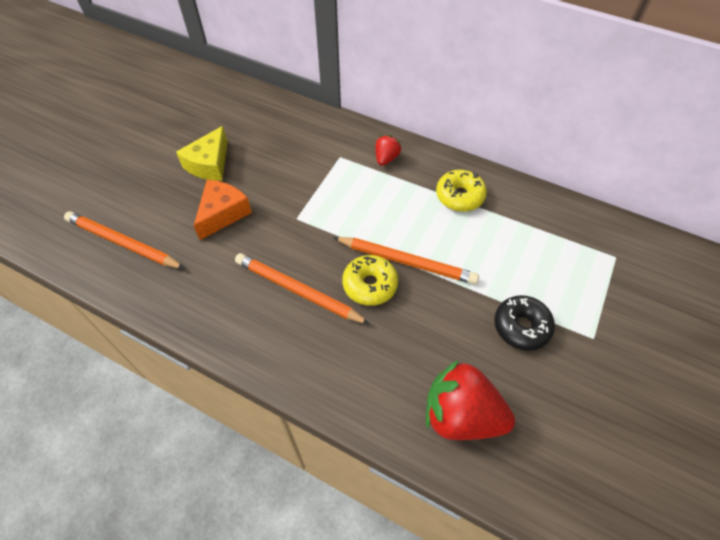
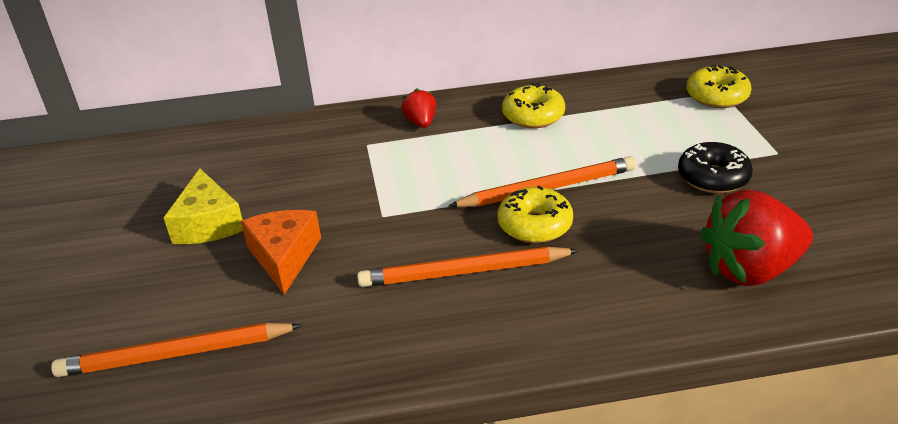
camera: 35 degrees left, 20 degrees down
none -> yellow donut [686,65,751,108]

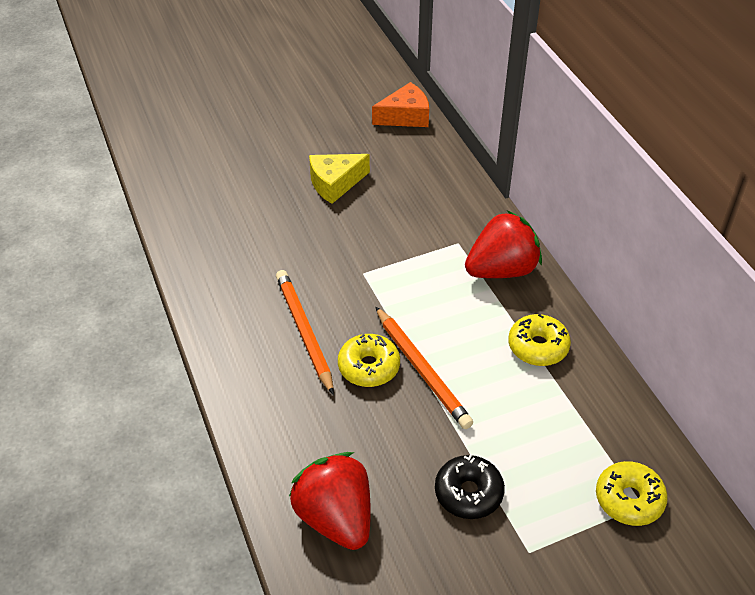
camera: 75 degrees right, 10 degrees up
orange pencil [51,323,302,377] -> none
orange cheese [241,210,321,295] -> orange cheese moved to [372,82,429,127]
red strawberry [401,88,436,128] -> red strawberry [465,210,542,278], size x2.05

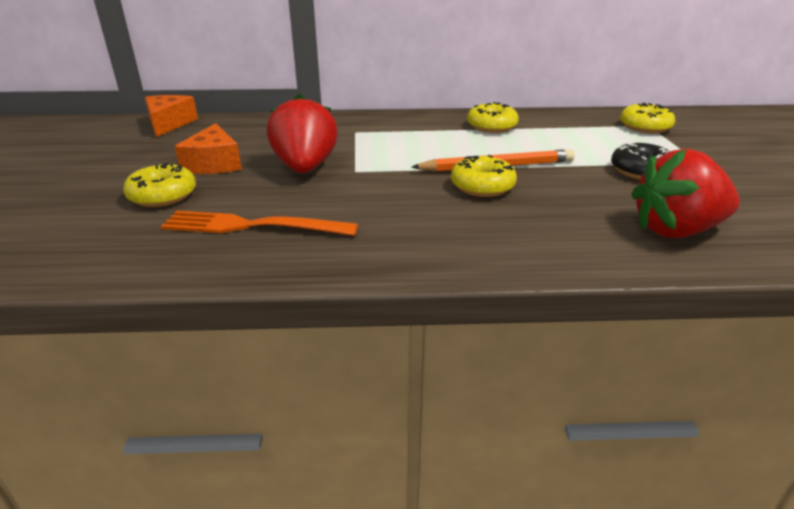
camera: 70 degrees left, 15 degrees down
orange pencil [276,270,334,395] -> none
yellow cheese [309,154,370,204] -> orange cheese [175,123,242,174]
red strawberry [465,210,542,278] -> red strawberry moved to [267,94,338,173]
none -> yellow donut [123,162,196,207]
none -> orange fork [161,211,358,236]

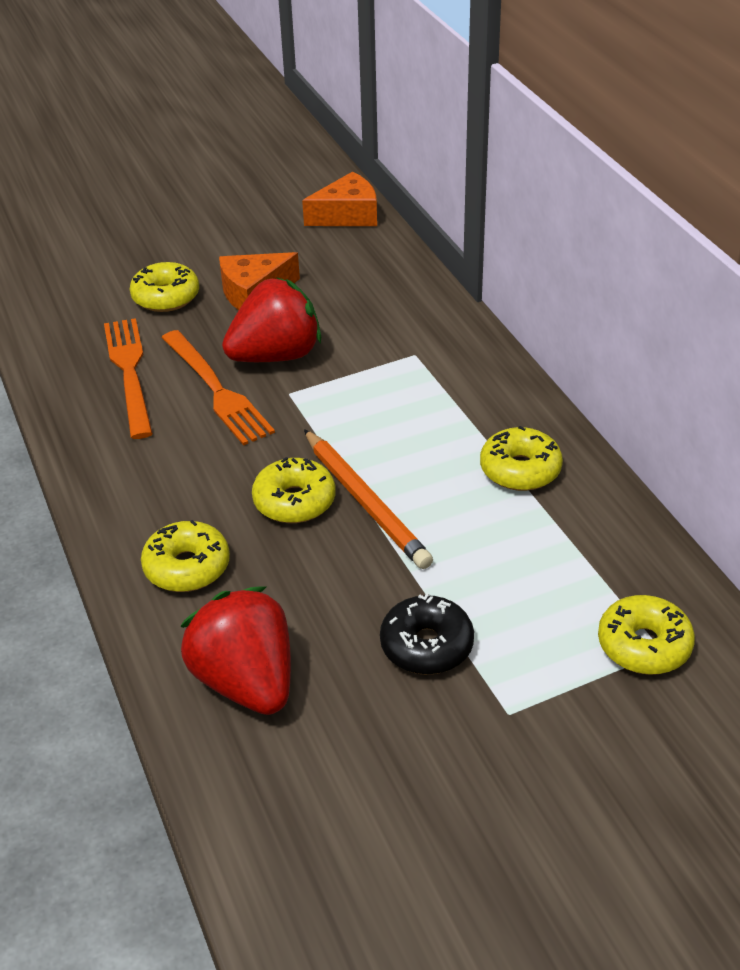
camera: 70 degrees right, 10 degrees up
none -> yellow donut [141,520,230,592]
none -> orange fork [162,330,275,446]

